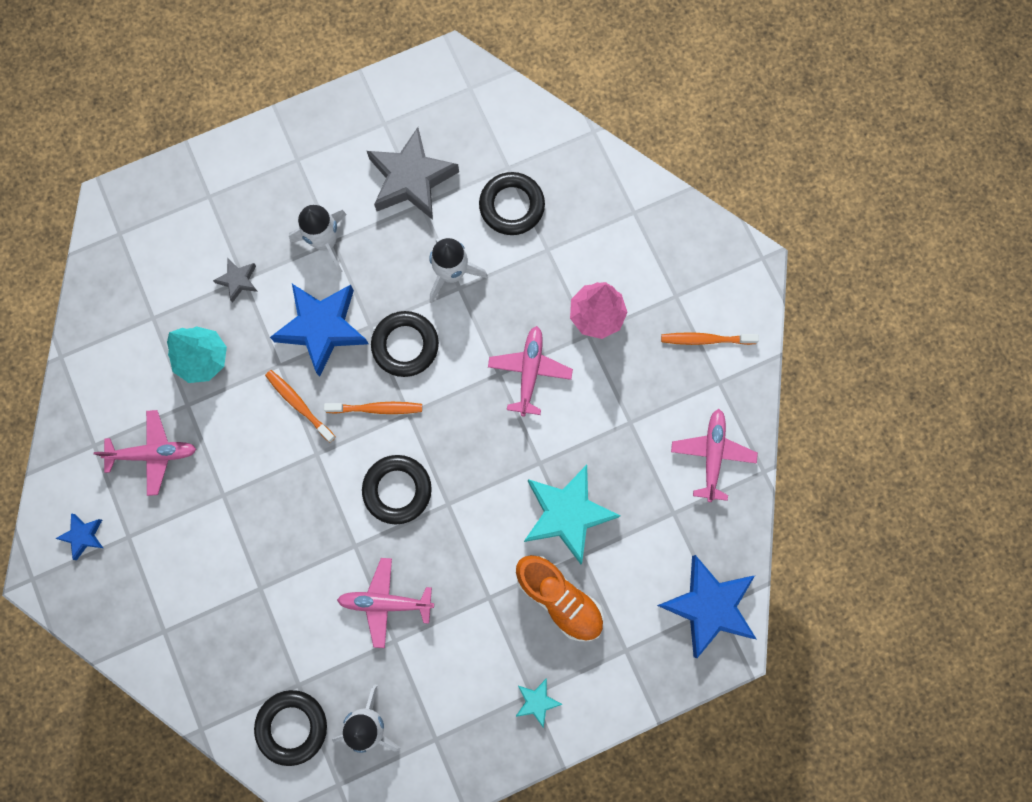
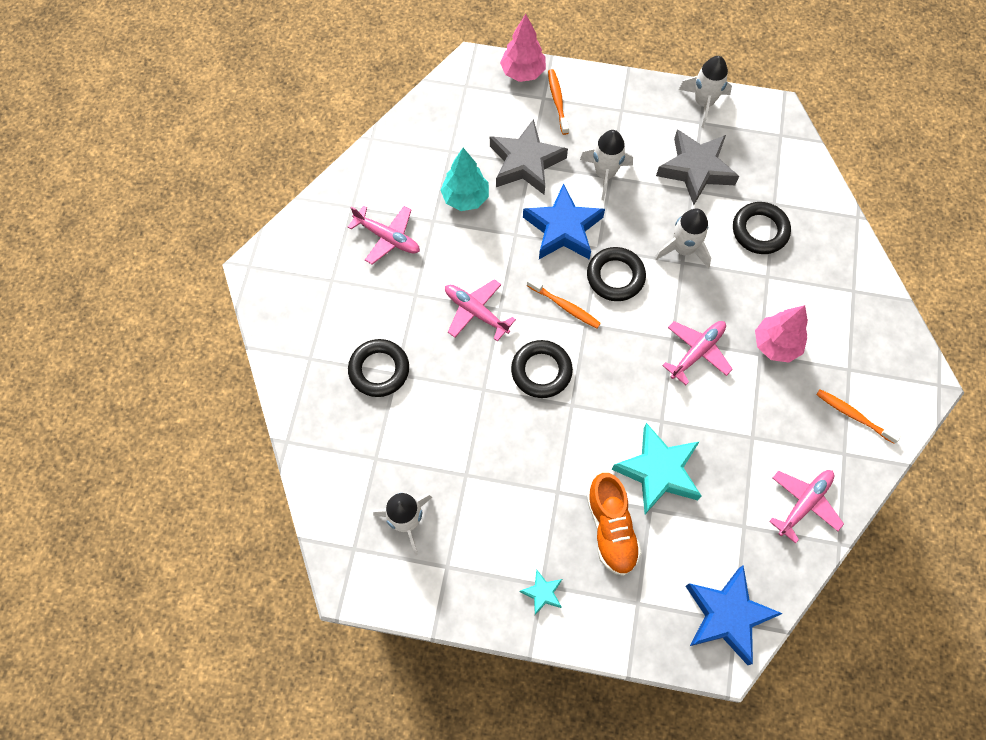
camera: 35 degrees right, 10 degrees down
blue star [55,513,103,560] -> none
grey star [213,258,258,302] -> grey star [490,119,568,195], size x2.13
black ring [254,690,327,766] -> black ring moved to [348,339,409,397]
orange toothbrush [265,370,336,443] -> orange toothbrush moved to [548,69,569,135]
pink plane [337,558,434,648] -> pink plane moved to [445,279,516,342]
none -> pink tree [500,14,546,82]
none -> white rocket [679,56,732,128]

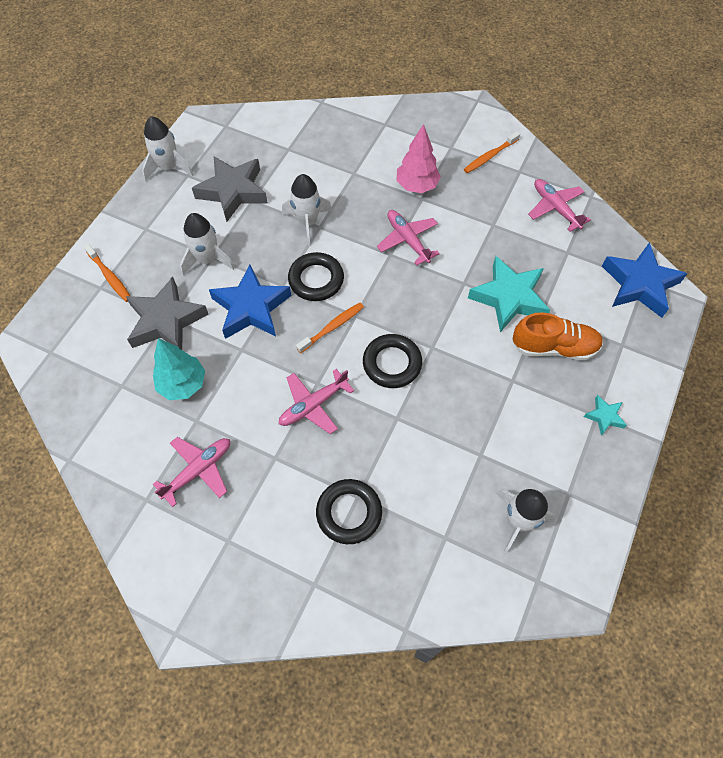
camera: 75 degrees left, 5 degrees down
pink tree [500,14,546,82] -> none
orange toothbrush [548,69,569,135] -> orange toothbrush turned 135 degrees counterclockwise [84,244,130,302]
black ring [733,202,791,254] -> none

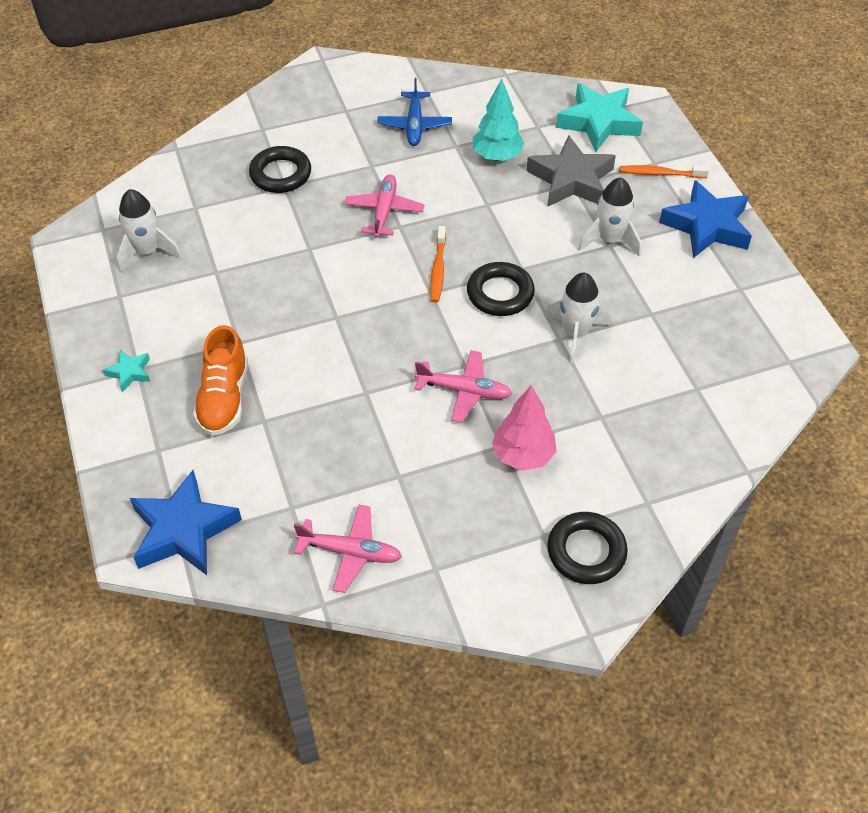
camera: 135 degrees right, 10 degrees down
white rocket [142,116,194,181] -> none
pink plane [153,437,230,507] -> blue plane [377,78,452,146]
grey star [192,156,268,222] -> none
blue star [209,265,292,339] -> blue star moved to [659,180,752,258]
black ring [363,334,422,388] -> black ring moved to [547,512,628,584]
orange toothbrush [464,131,520,173] -> none
turquoise star [468,256,550,332] -> turquoise star moved to [556,83,643,152]
orange shoe [513,312,603,361] -> orange shoe turned 45 degrees counterclockwise [193,325,248,436]

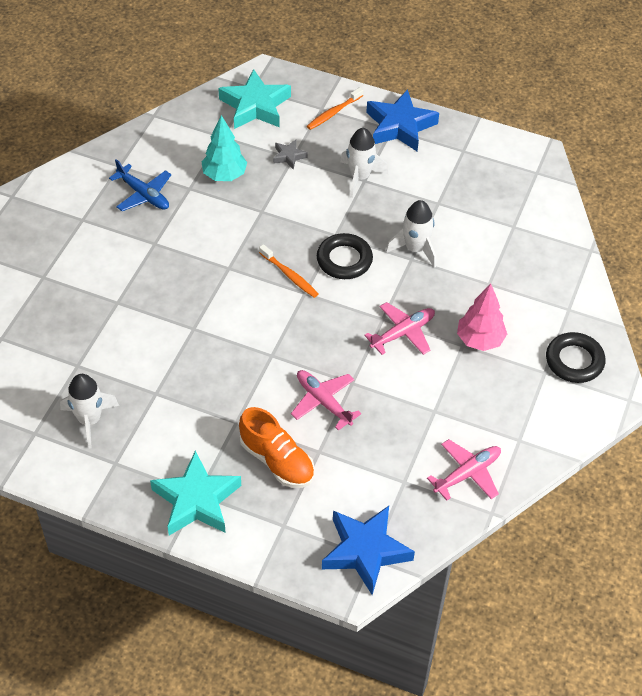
camera: 50 degrees left, 0 degrees up
turquoise star [103,350,150,392] -> turquoise star [150,451,241,536], size x2.13
black ring [249,146,311,193] -> none
pink plane [345,174,424,238] -> pink plane moved to [291,370,361,431]
grey star [527,135,616,206] -> grey star [273,140,308,170], size x0.47

